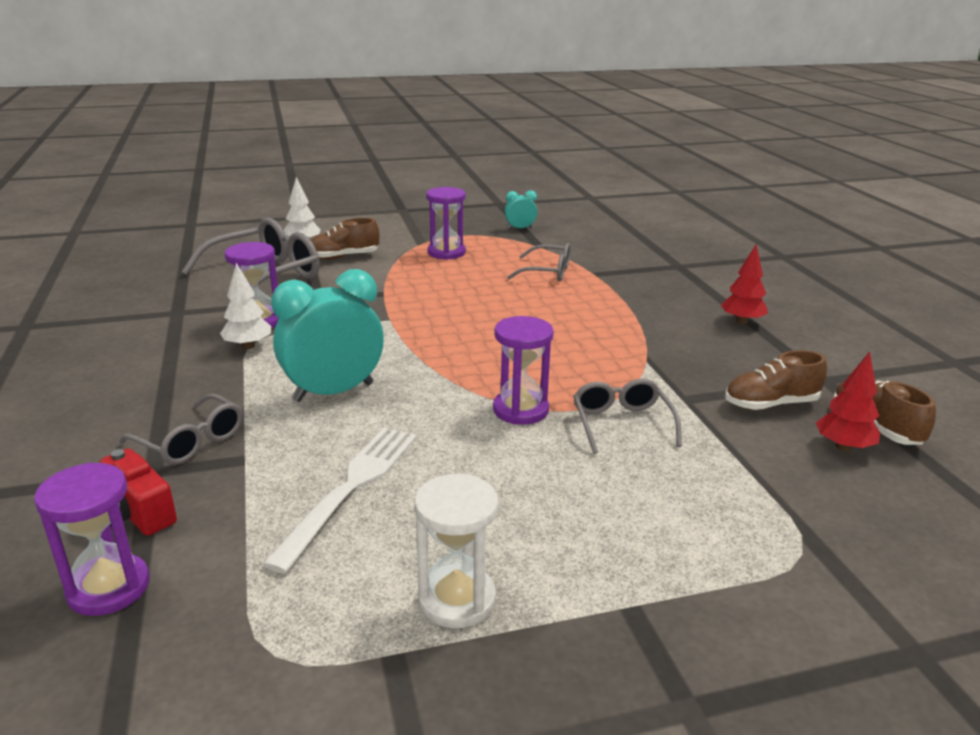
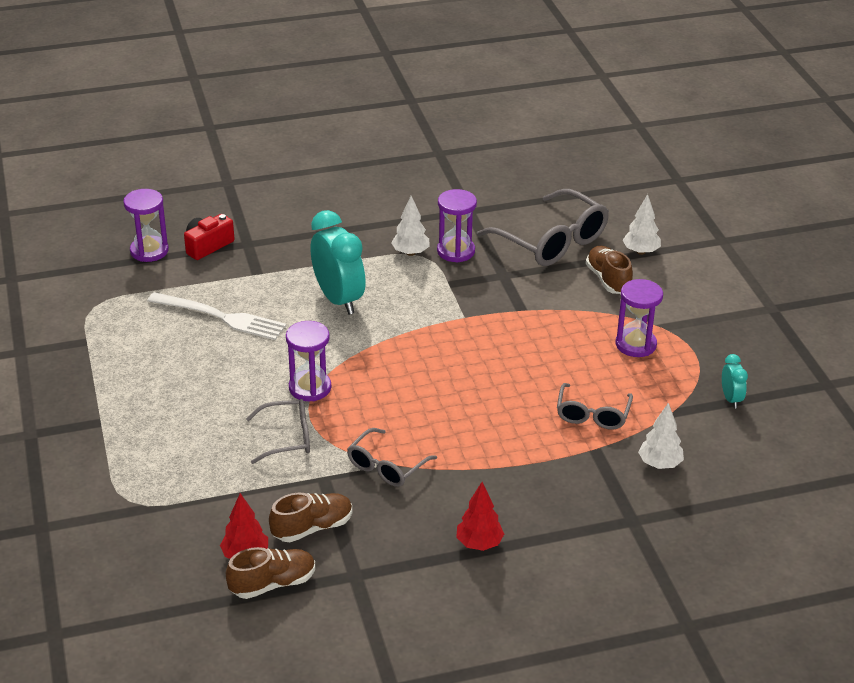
camera: 90 degrees right, 10 degrees up
grey glasses [119,393,243,465] -> grey glasses moved to [347,428,437,487]
white hourglass [414,474,499,628] -> none
brown shoe [725,350,827,410] -> brown shoe turned 75 degrees clockwise [269,492,353,542]
none -> white tree [638,403,684,469]

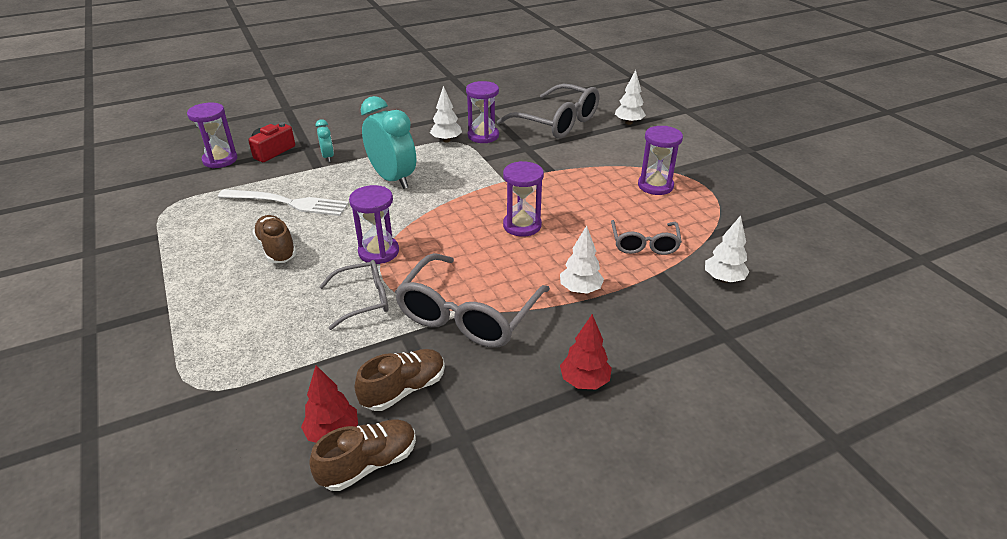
camera: 10 degrees left, 0 degrees up
grey glasses [347,428,437,487] -> grey glasses [395,253,550,348], size x1.74
brown shoe [586,246,633,294] -> brown shoe moved to [253,215,297,263]
turquoise clock [722,354,748,408] -> turquoise clock moved to [316,119,334,162]
none -> purple hourglass [503,161,544,237]
none -> white tree [560,225,604,294]

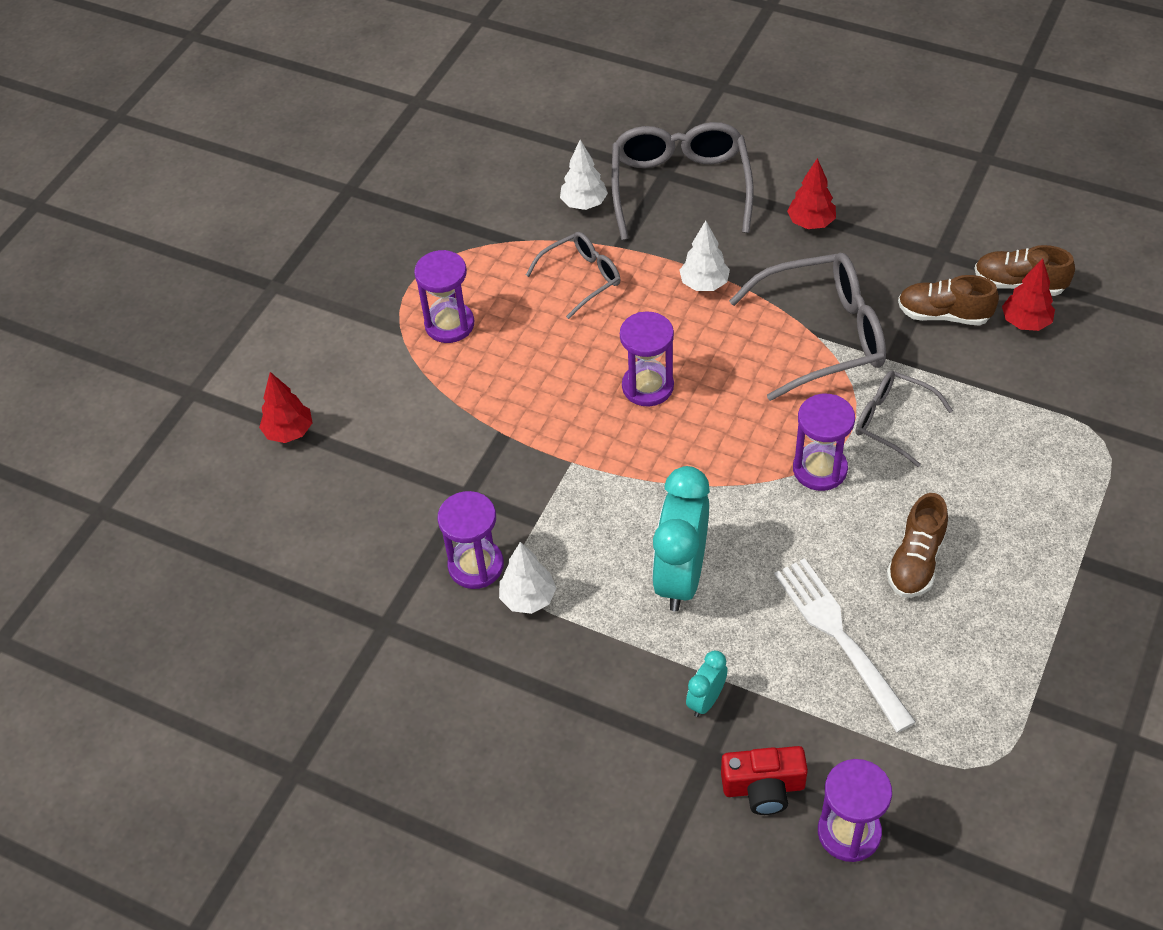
camera: 125 degrees left, 15 degrees up
grey glasses [497,84,599,138] -> grey glasses moved to [612,122,754,240]
white tree [615,70,646,125] -> red tree [259,372,312,443]

